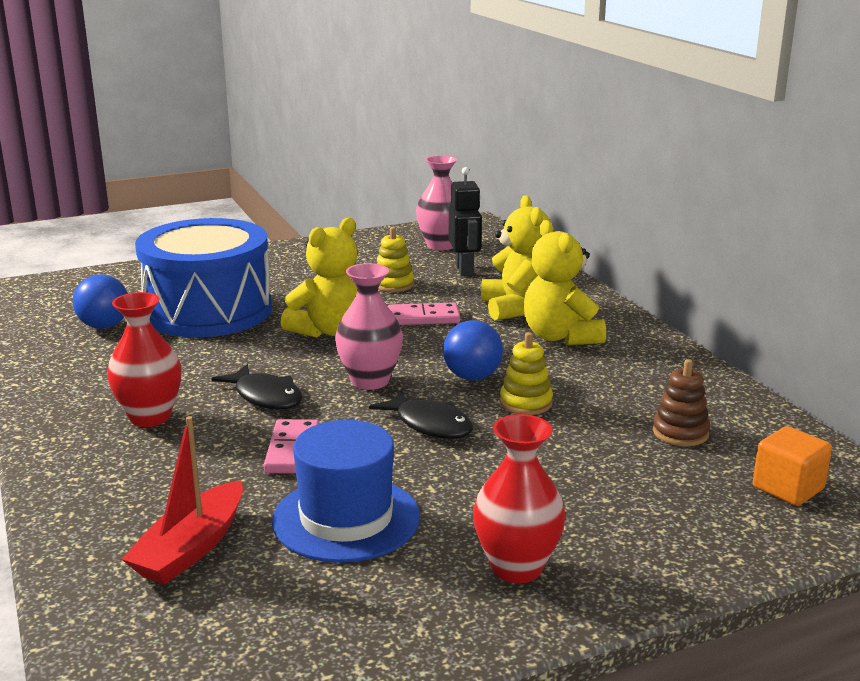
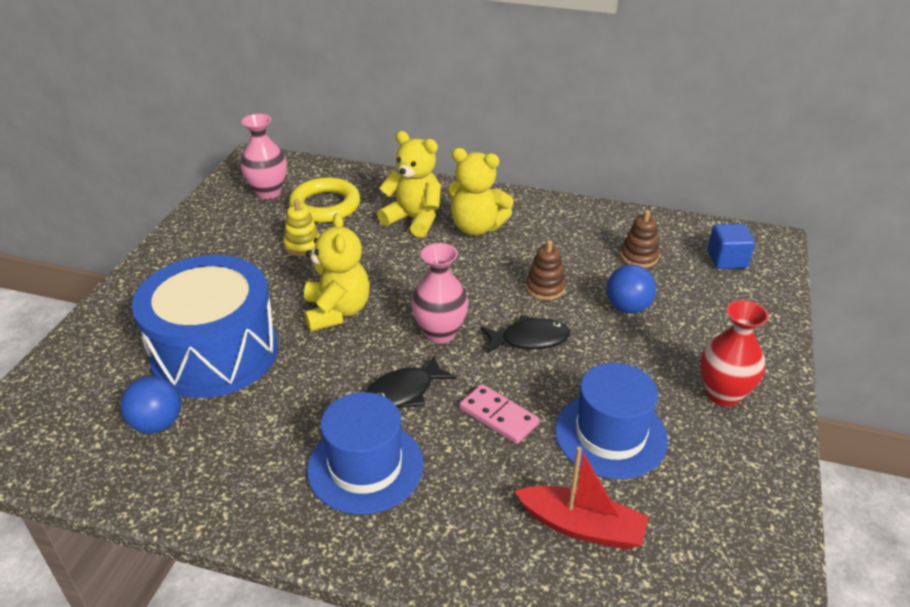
camera: 50 degrees left, 15 degrees up
red vase [107,292,181,427] -> blue hat [307,392,424,514]
red boat [121,416,243,585] -> red boat turned 45 degrees counterclockwise [514,447,649,550]
black fish [211,364,303,410] -> black fish turned 150 degrees clockwise [366,355,457,408]
pink domino [388,303,460,325] -> none
blue ball [443,320,503,380] -> blue ball moved to [606,264,656,313]
black robot [449,167,482,276] -> yellow ring [289,177,360,223]
yellow stacking toy [500,332,553,415] -> brown stacking toy [526,240,566,300]
orange cube [753,426,832,506] -> blue cube [708,224,755,269]

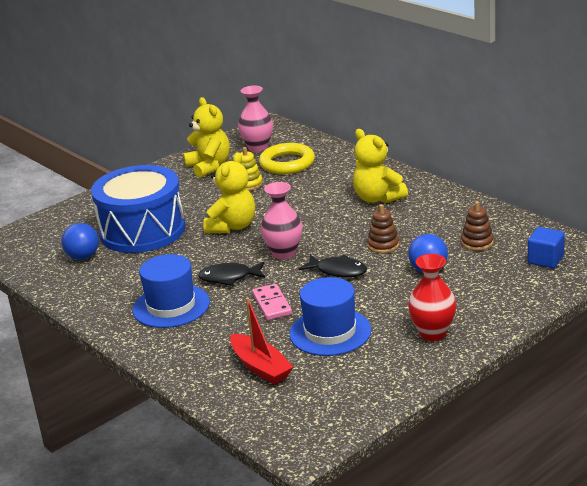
camera: 35 degrees right, 10 degrees down
yellow teddy bear [377,131,441,237] -> yellow teddy bear moved to [184,97,230,178]

